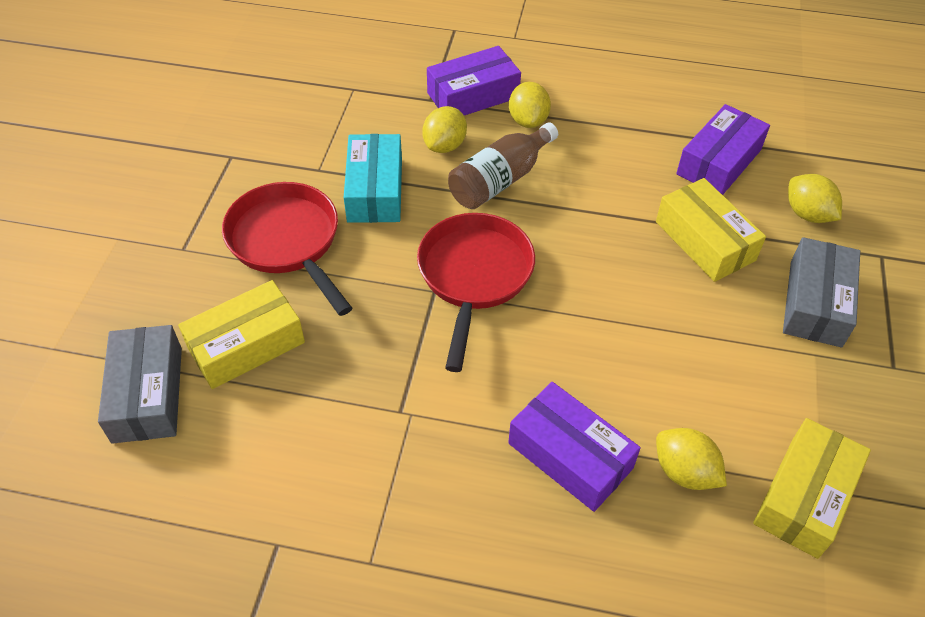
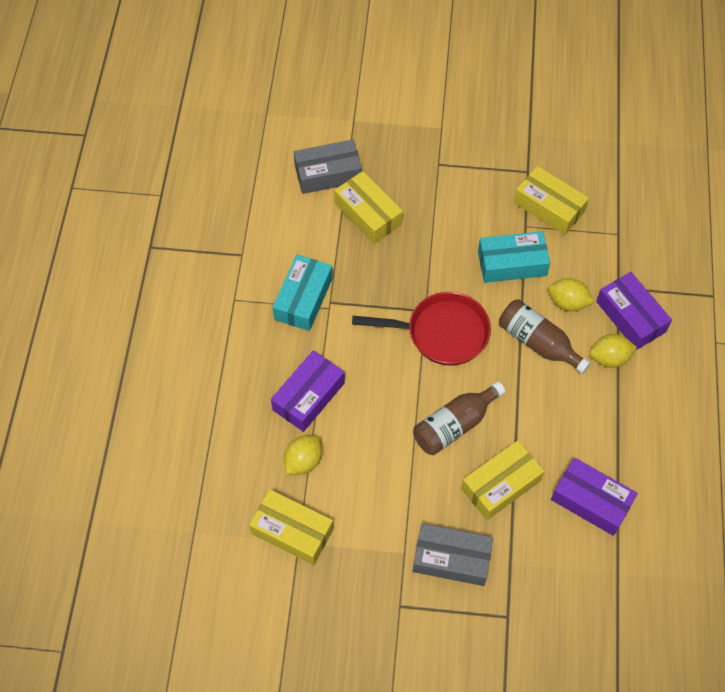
camera: 85 degrees right, 10 degrees up
red pan [222,182,352,316] -> none
yellow lemon [788,174,842,223] -> none
none -> turquoise box [273,255,333,331]
none -> brown bottle [413,381,505,455]
none -> yellow box [514,166,589,235]

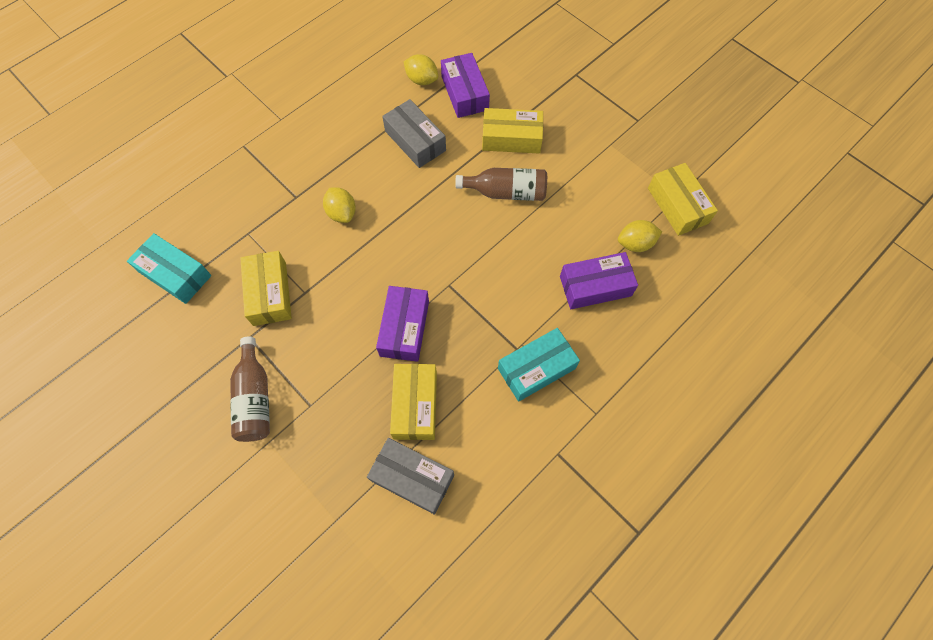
camera: 140 degrees left, 5 degrees up
red pan [352,292,491,366] -> none
grey box [413,523,493,586] -> grey box moved to [382,99,446,168]
turquoise box [478,231,550,283] -> turquoise box moved to [127,233,211,304]
brown bottle [499,299,591,374] -> brown bottle moved to [230,337,270,442]
yellow lemon [589,334,637,368] -> yellow lemon moved to [403,54,438,85]
purple box [596,272,672,350] -> purple box moved to [376,286,429,362]

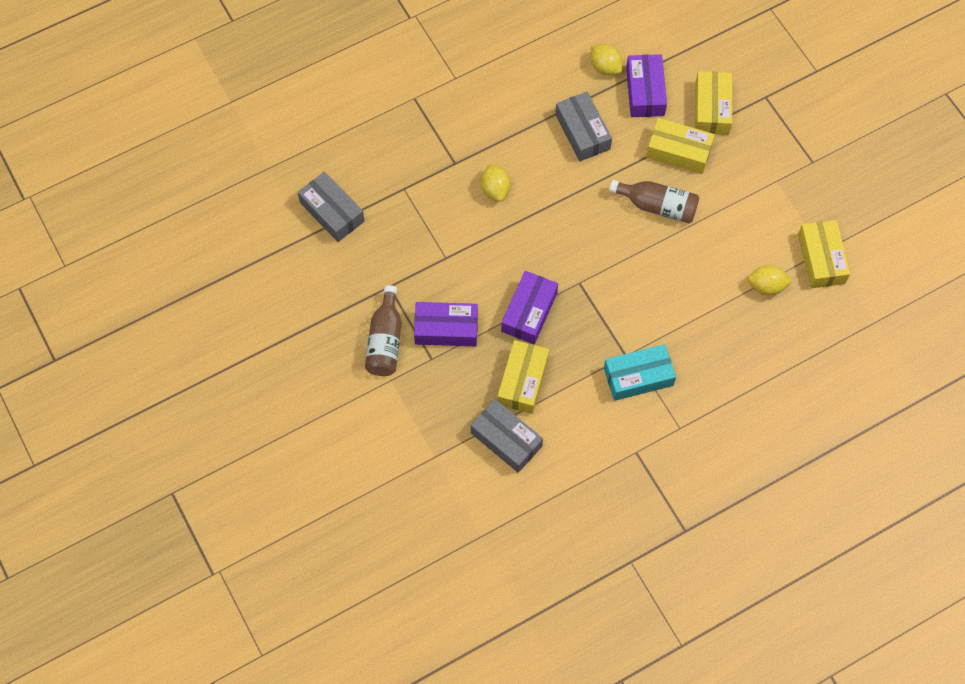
camera: 15 degrees right, 0 degrees up
turquoise box [127,233,211,304] -> grey box [298,172,364,242]
yellow box [240,251,292,326] -> yellow box moved to [695,71,732,135]
purple box [560,252,638,309] -> purple box moved to [414,302,478,346]

